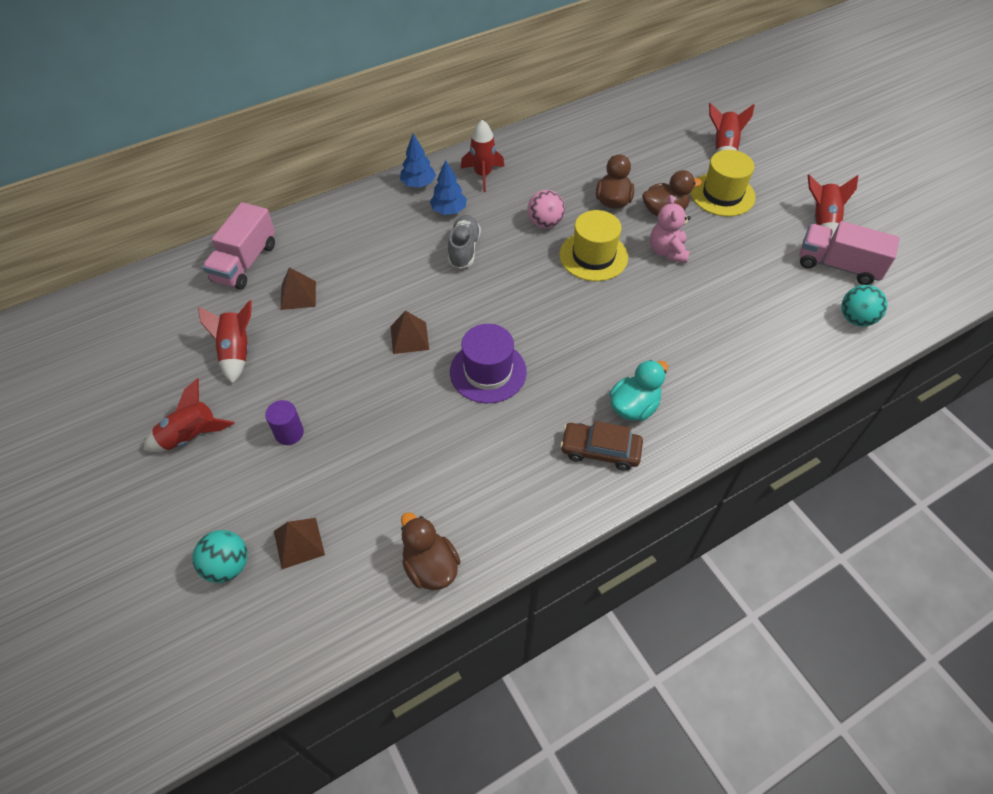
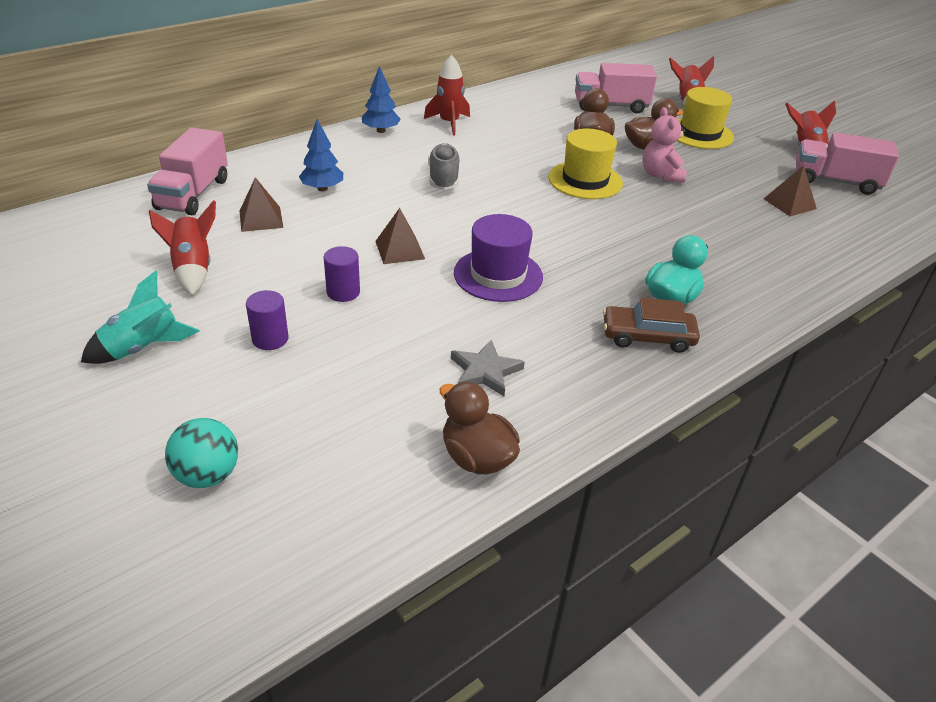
camera: 10 degrees left, 15 degrees down
red rocket [144,378,235,452] -> turquoise rocket [81,270,200,364]
brown pyramid [274,518,325,569] -> brown pyramid moved to [764,165,817,216]
blue tree [430,160,467,215] -> blue tree moved to [299,119,343,191]
pink ball [528,190,565,228] -> none
turquoise ball [841,285,888,327] -> none
none -> purple cylinder [324,246,360,302]
none -> grey star [451,339,525,396]
none -> pink truck [575,63,657,113]

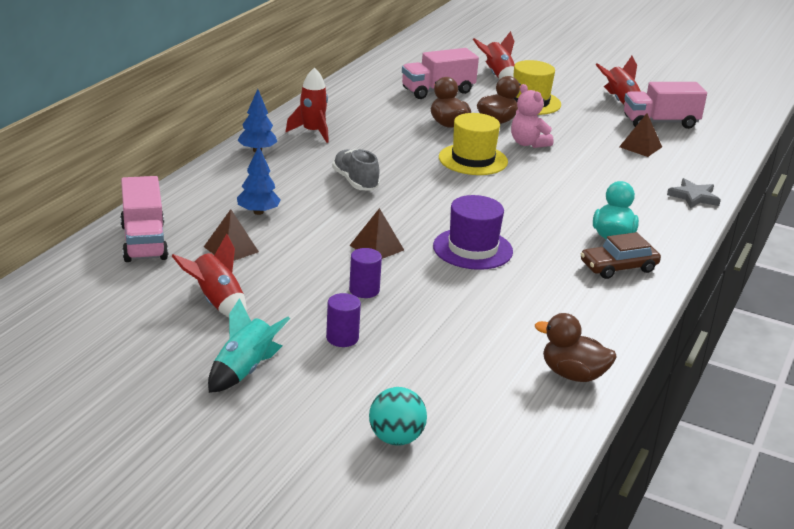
camera: 25 degrees left, 10 degrees down
grey star [451,339,525,396] -> grey star moved to [667,178,721,209]

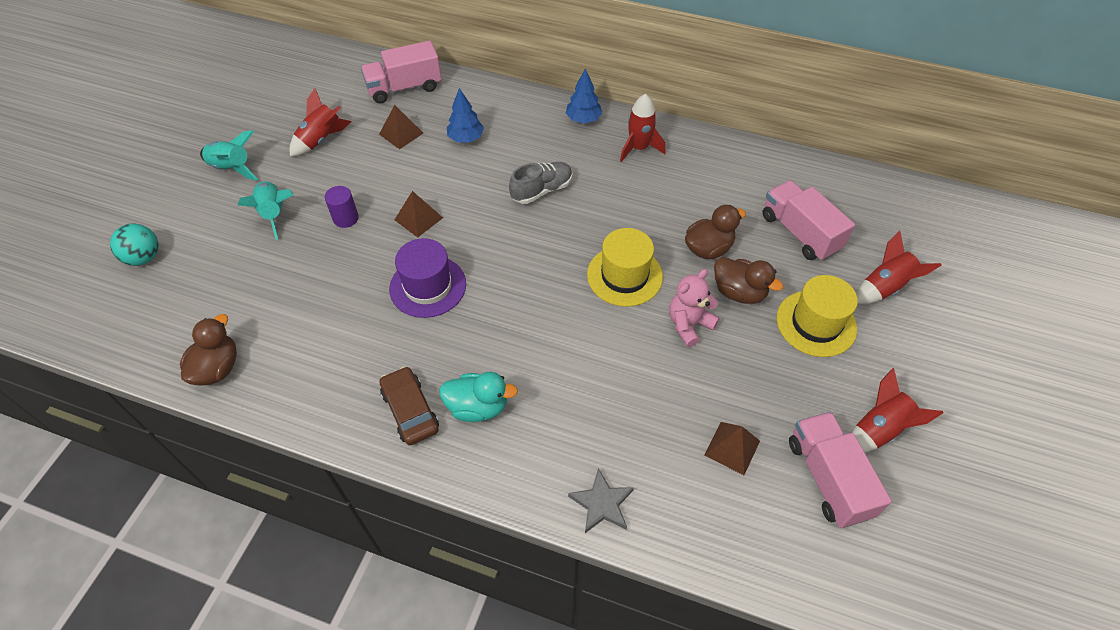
camera: 85 degrees right, 25 degrees up
purple cylinder [326,293,361,347] -> turquoise rocket [238,181,293,240]

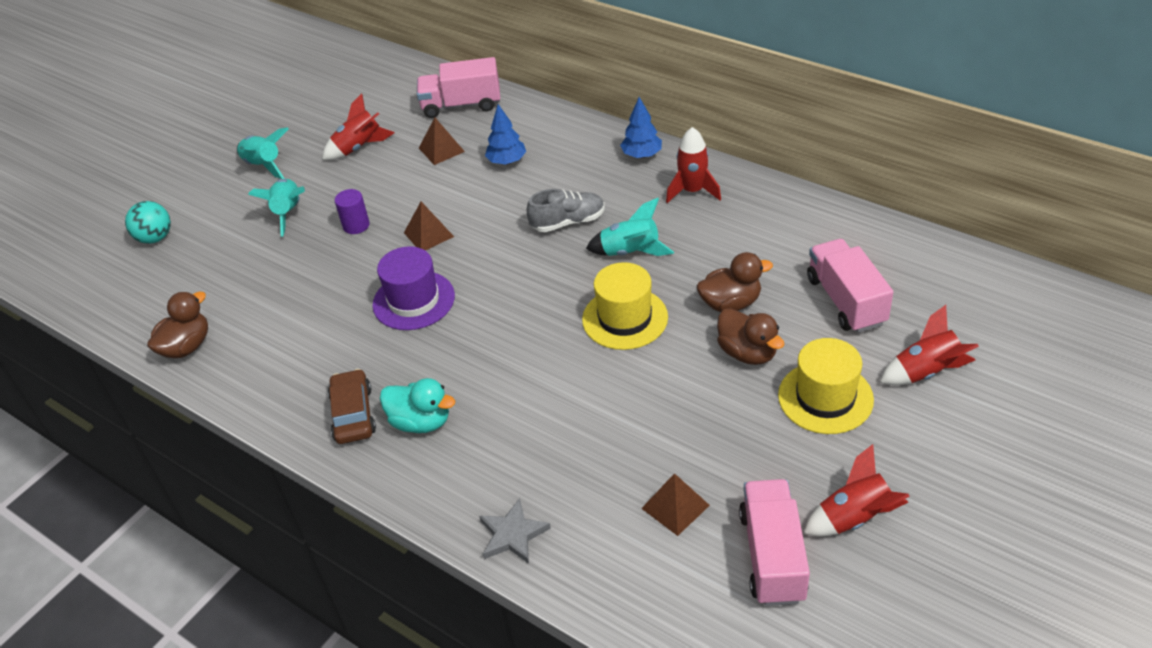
camera: 20 degrees right, 10 degrees down
pink teddy bear [669,269,720,347] -> none
none -> turquoise rocket [586,198,674,256]

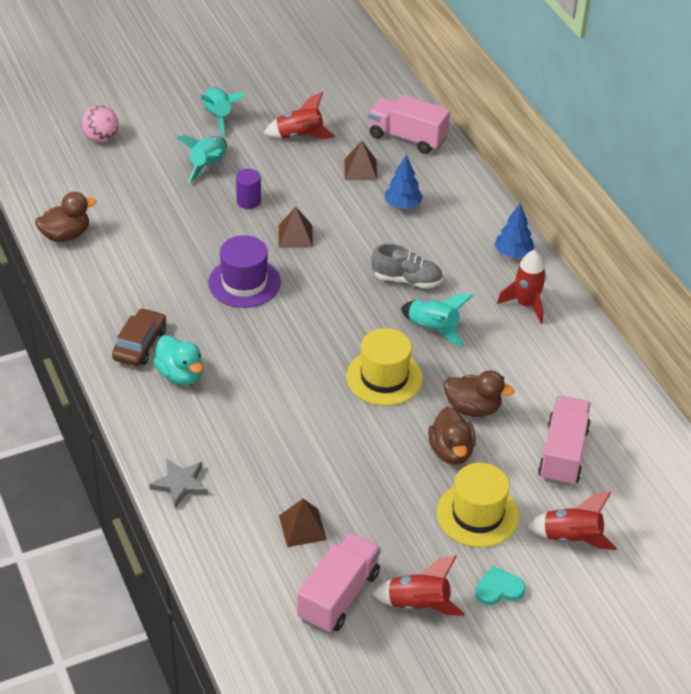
camera: 25 degrees right, 0 degrees up
turquoise ball [125,201,171,244] -> pink ball [81,105,118,142]
none -> turquoise heart [475,566,526,605]

